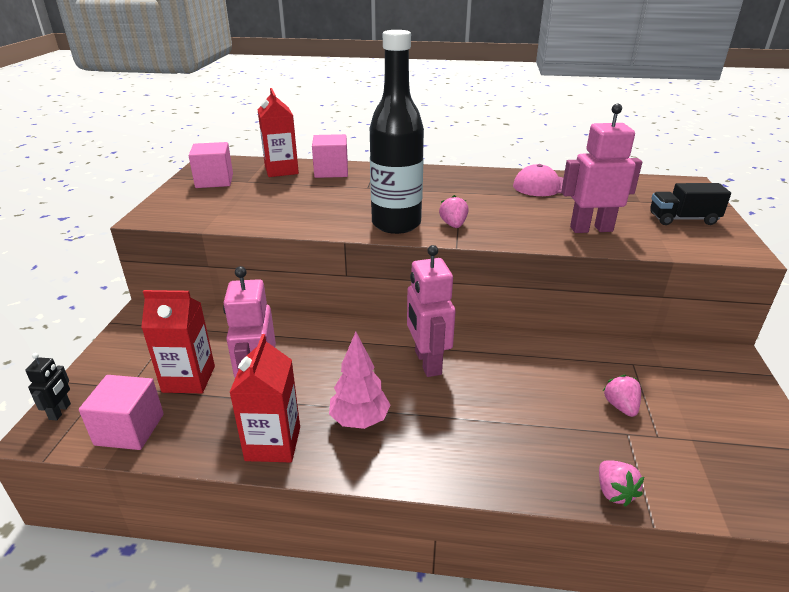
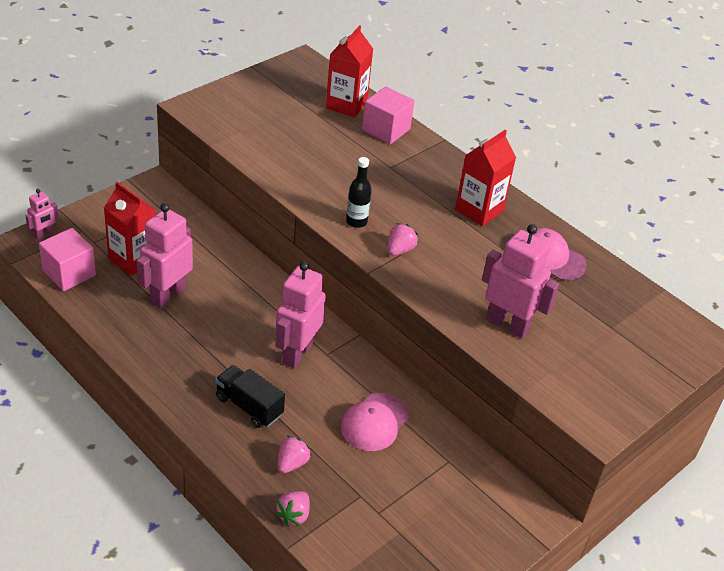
camera: 35 degrees right, 10 degrees up
black robot [25,353,71,420] -> pink robot [26,189,58,240]
pink cube [189,142,233,188] -> none
red carton [229,334,300,463] -> red carton moved to [455,130,516,226]
pink tree [329,332,390,429] -> none
black bottle [370,30,424,234] -> black bottle [346,157,372,228], size x0.44
pink strawberry [603,375,641,417] -> pink strawberry moved to [278,436,311,473]
black truck [650,183,731,225] -> black truck moved to [215,365,285,428]
none -> pink cap [341,393,409,451]

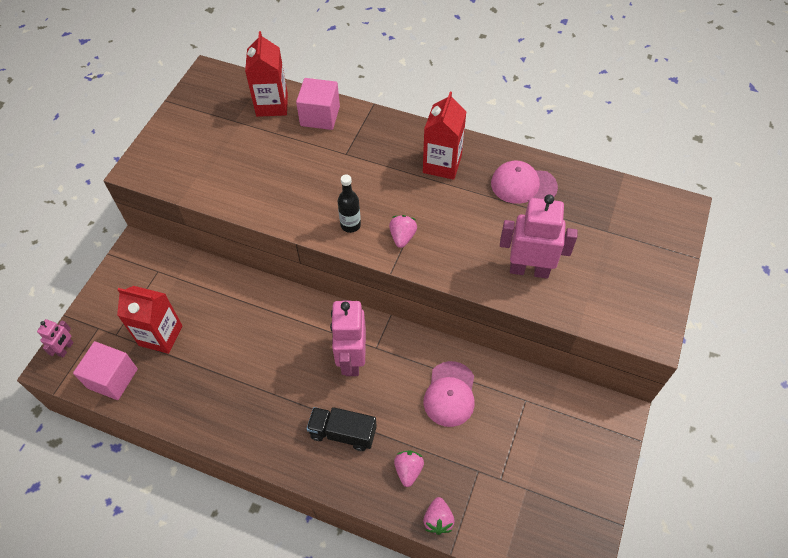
camera: 20 degrees left, 15 degrees up
pink robot [137,203,193,309] -> none

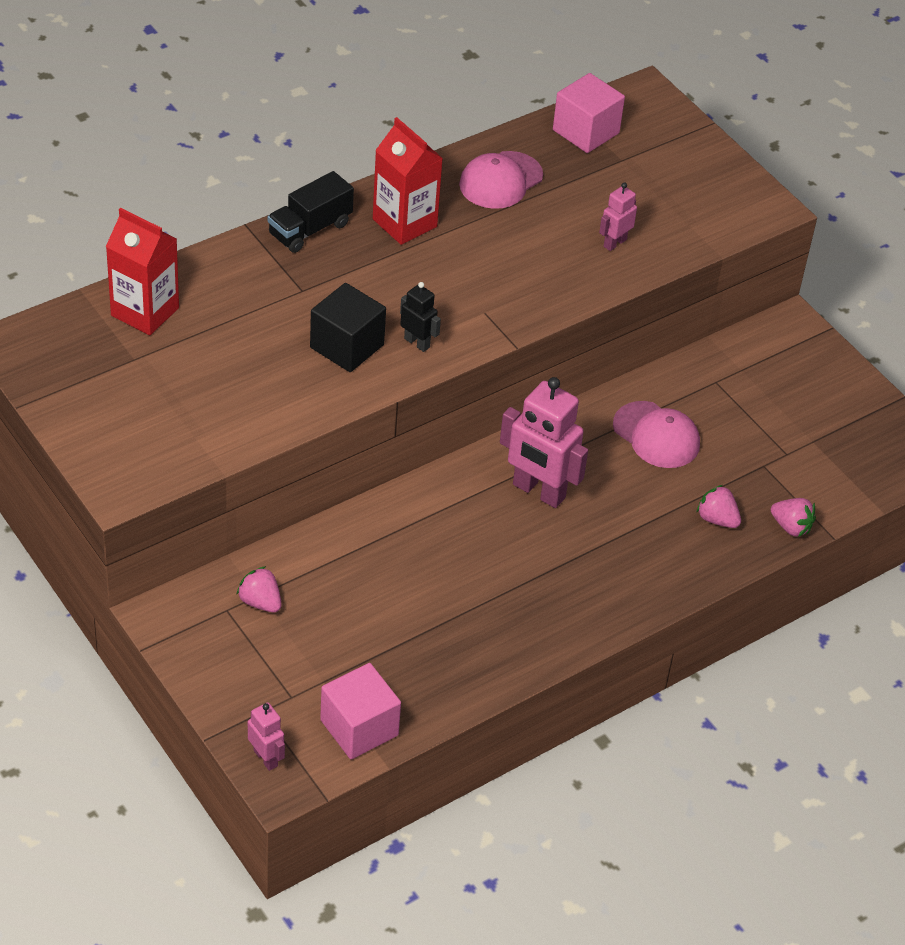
camera: 60 degrees left, 10 degrees down
red carton [117,286,183,354] -> none
pink cube [296,78,340,130] -> pink cube moved to [553,73,625,153]
black truck [307,407,377,451] -> black truck moved to [268,171,354,253]
black bottle [338,174,361,233] -> black robot [400,282,441,352]
pink strawberry [389,215,417,248] -> pink strawberry moved to [236,566,282,612]
pink robot [500,194,578,278] -> pink robot [599,182,637,251], size x0.51
none -> black cube [310,283,386,372]

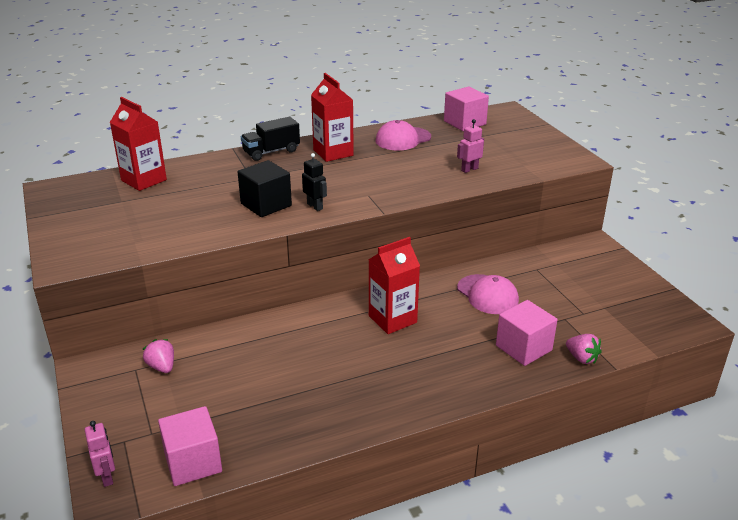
camera: 15 degrees right, 15 degrees down
pink robot [500,377,588,508] -> red carton [369,237,420,334]
pink strawberry [697,485,741,528] -> pink cube [496,300,558,366]

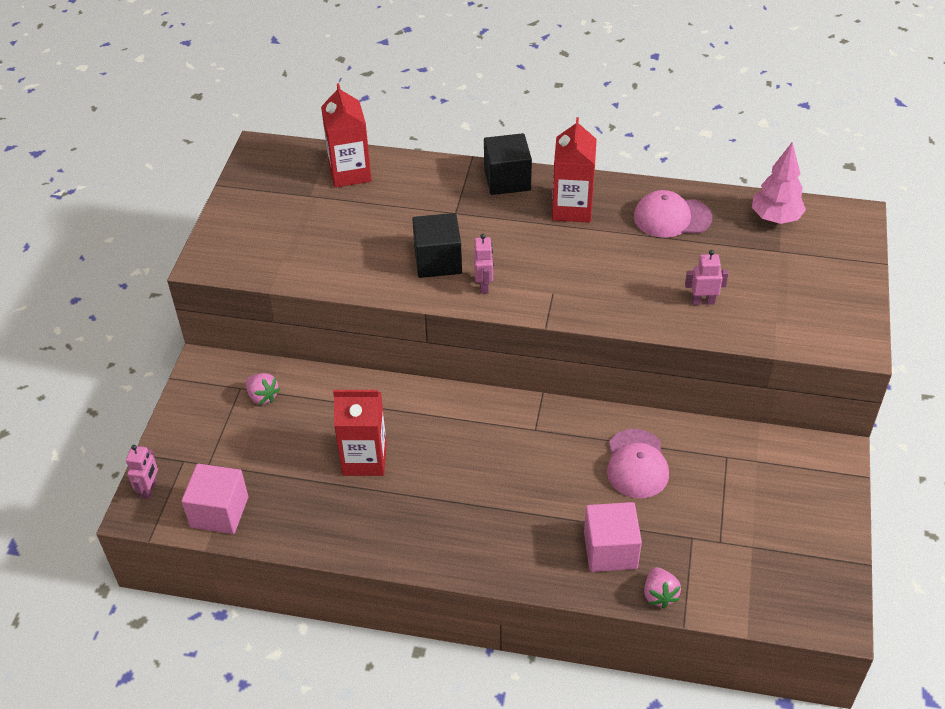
camera: 35 degrees right, 15 degrees up
pink strawberry [143,339,174,373] -> pink strawberry turned 135 degrees clockwise [246,373,280,405]
black truck [241,117,300,161] -> black cube [484,133,532,195]
black robot [302,153,327,211] -> pink robot [474,234,493,294]
red carton [369,237,420,334] -> red carton moved to [333,390,387,476]
pink cube [444,86,489,131] -> pink tree [752,142,806,224]

